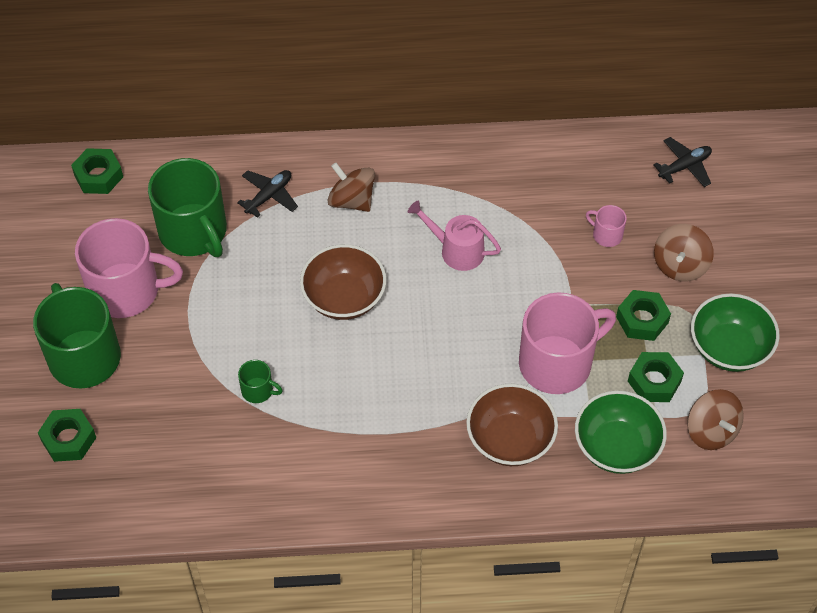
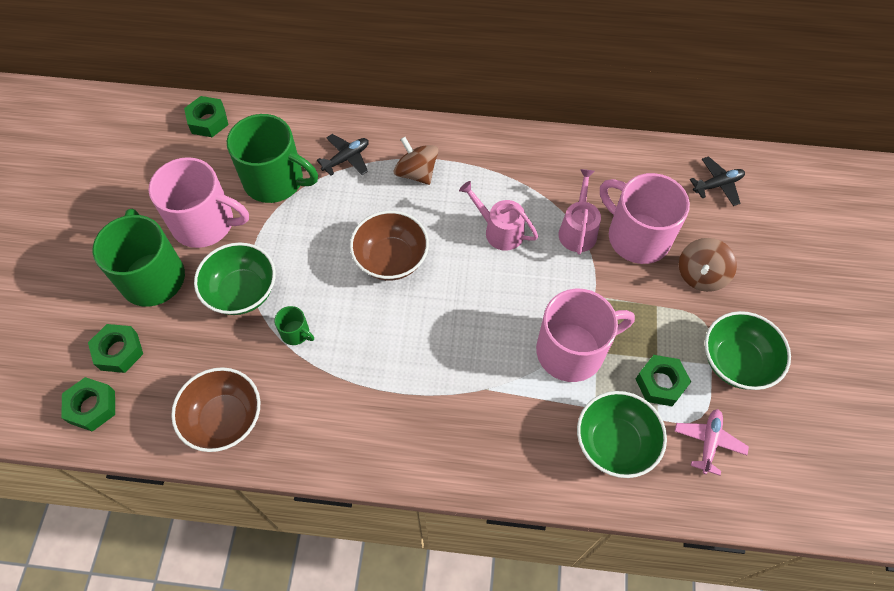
camera: 10 degrees right, 5 degrees up
green mug [148,158,227,257] -> green mug turned 45 degrees counterclockwise [227,114,318,203]
brown bowl [466,384,558,466] -> brown bowl moved to [171,367,261,452]
pink mug [586,205,627,247] -> pink mug [600,173,690,264], size x2.31
green nut [616,290,671,341] -> green nut moved to [61,377,115,432]
brown spinning top [687,389,744,450] -> pink plane [675,409,749,476]
none -> green bowl [194,243,276,315]
none -> pink watering can [559,169,601,255]

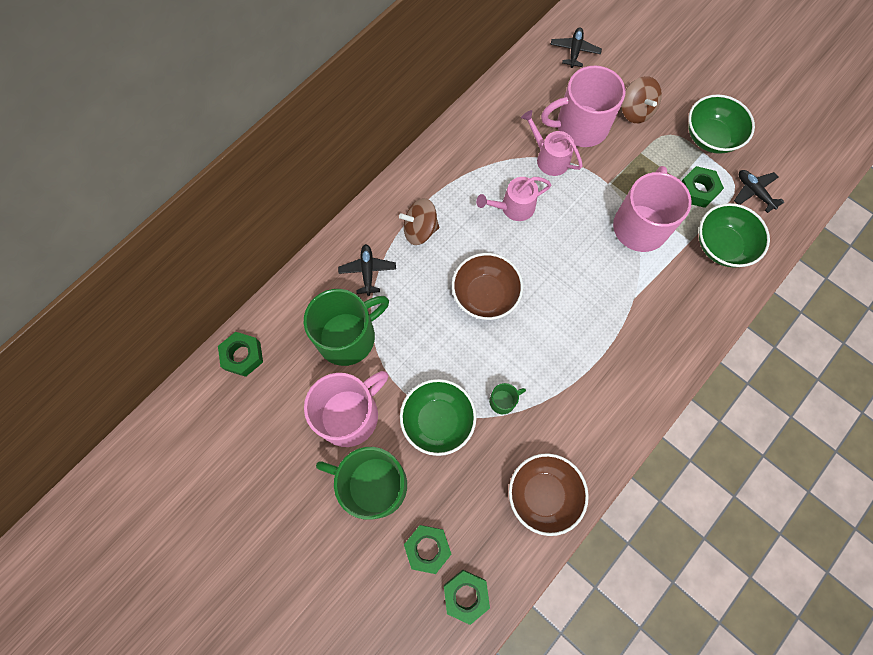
camera: 55 degrees left, 10 degrees up
pink plane [675,409,749,476] -> black plane [734,170,784,213]

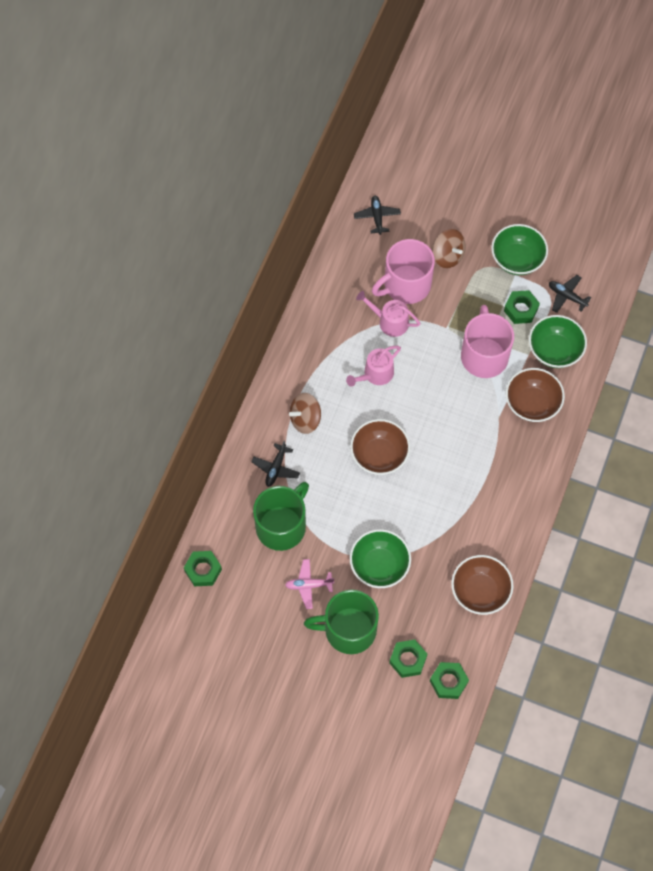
camera: 20 degrees left, 5 degrees down
pink mug [304,371,388,447] -> pink plane [285,559,334,609]
black plane [338,244,396,296] -> black plane turned 135 degrees counterclockwise [251,441,300,487]
green mug [489,383,526,414] -> none
none -> brown bowl [506,368,565,422]

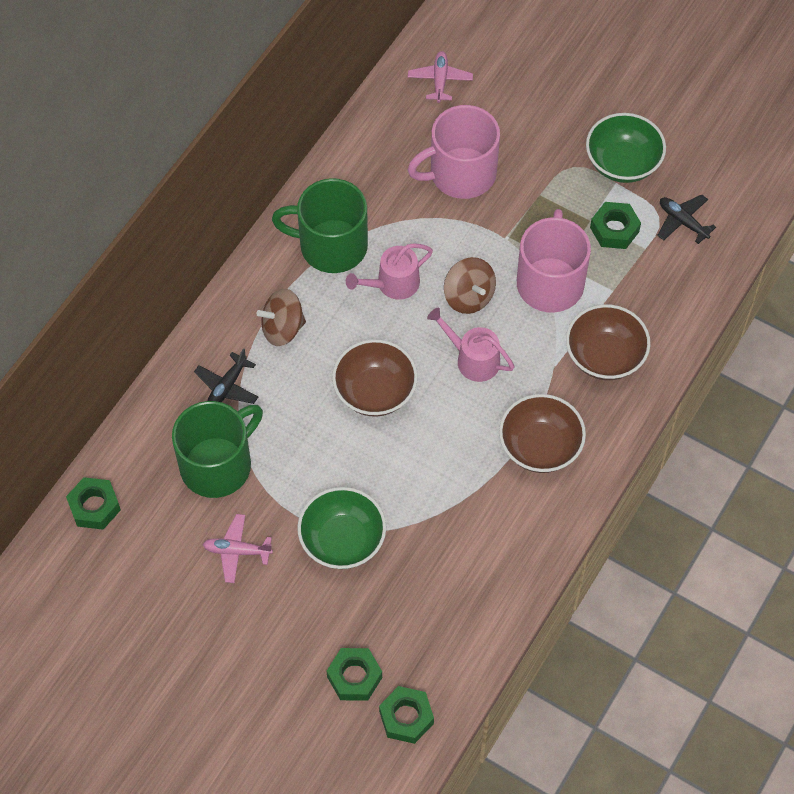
camera: 10 degrees right, 5 degrees down
green mug [304,590,379,654] -> green mug moved to [272,178,368,273]
black plane [354,196,401,235] -> pink plane [408,51,473,103]
pink watering can [356,291,421,337] -> pink watering can moved to [427,307,514,382]
brown spinning top [433,229,466,268] -> brown spinning top moved to [444,257,496,314]
brown bowl [451,555,514,615] -> brown bowl moved to [499,394,586,473]
green bowl [529,315,587,368] -> none

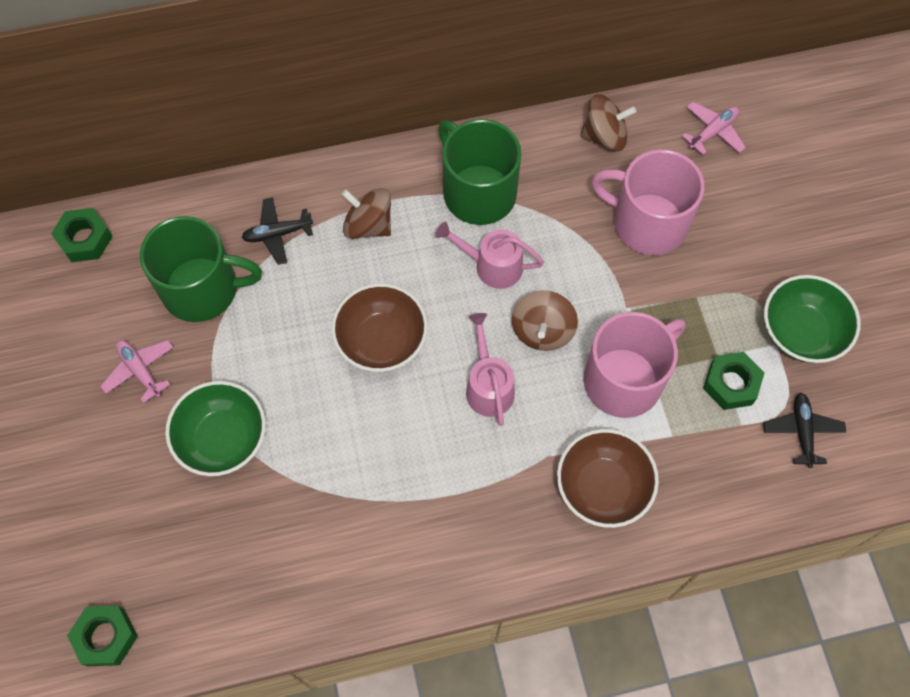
camera: 45 degrees right, 5 degrees up
green nut [327,648,382,701] -> none
brown bowl [499,394,586,473] -> none
none -> brown spinning top [581,94,636,151]

